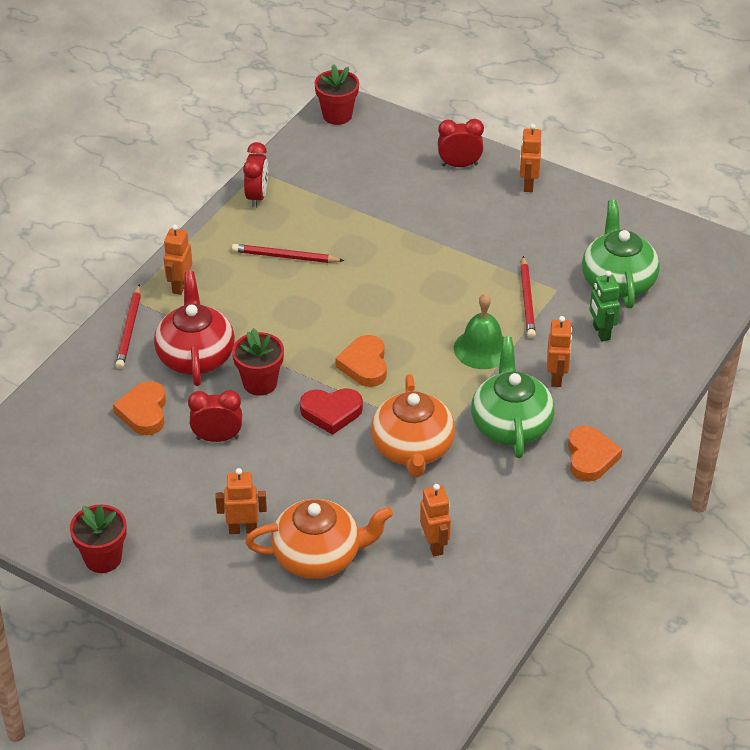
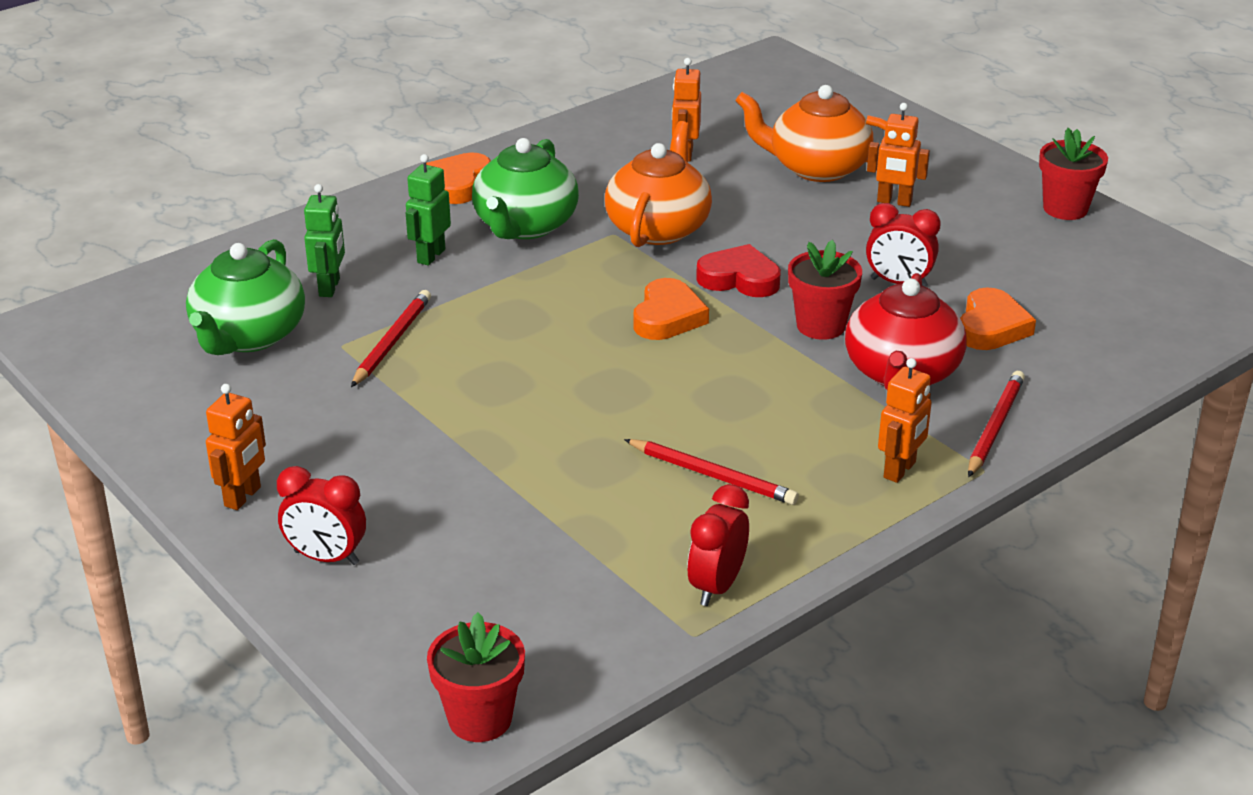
camera: 160 degrees left, 10 degrees down
green bell [454,293,503,369] -> none
orange robot [547,316,572,387] -> green robot [406,154,451,266]

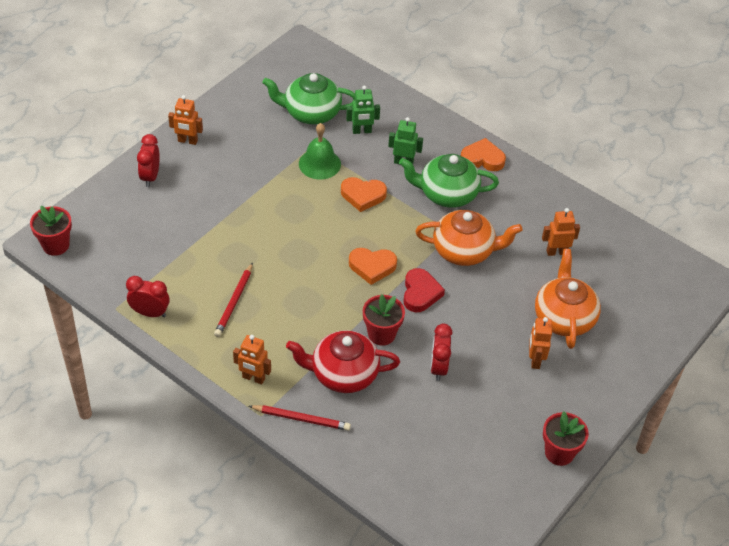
camera: 75 degrees right, 15 degrees up
red pencil [351,290,431,387] -> green bell [299,123,341,179]
orange heart [960,287,1036,350] -> orange heart moved to [341,177,387,212]

